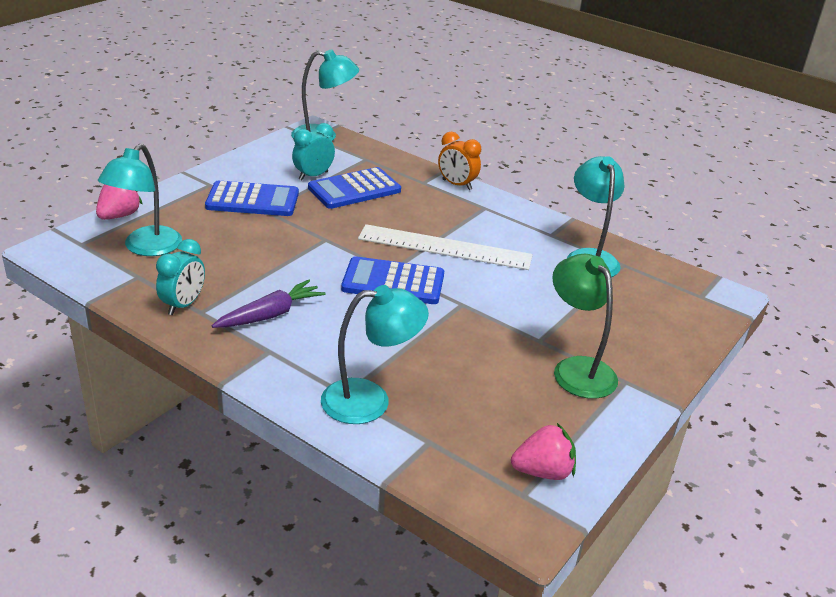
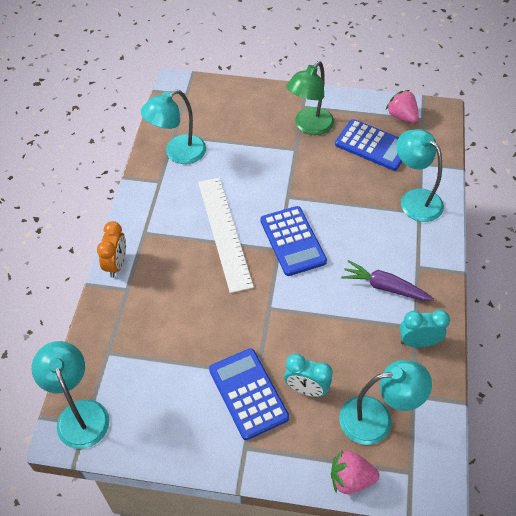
camera: 115 degrees left, 20 degrees up
turquoise clock [292,123,335,180] -> turquoise clock moved to [284,354,333,397]
blue calculator [308,167,401,209] -> blue calculator moved to [335,119,402,171]

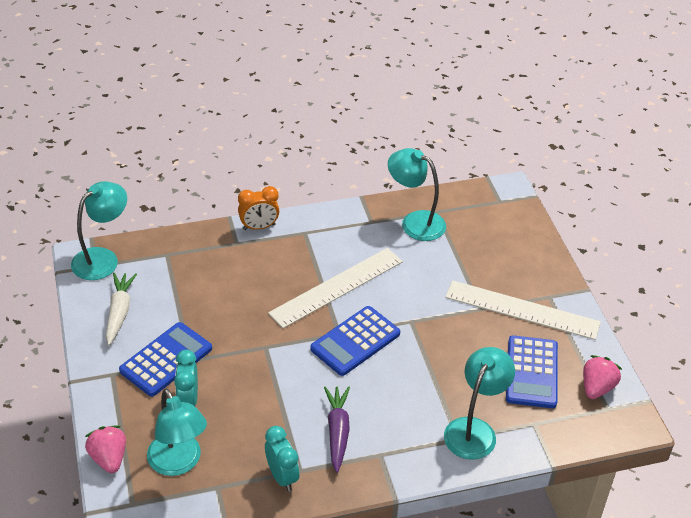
camera: 65 degrees right, 10 degrees down
green lamp [286,61,334,135] -> white ruler [445,280,601,340]
none -> white carrot [106,273,137,345]

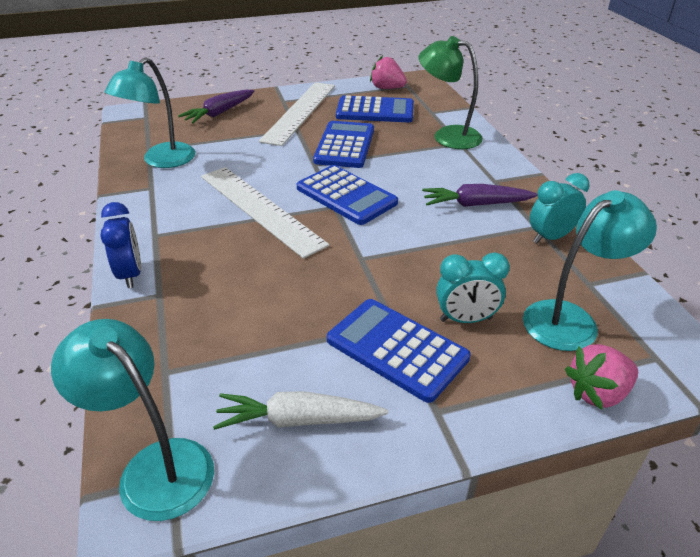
camera: 90 degrees left, 5 degrees down
orange clock [238,186,279,230] -> blue clock [101,202,141,288]
turquoise lamp [444,347,515,460] -> green lamp [419,36,483,149]
none -> purple carrot [178,90,255,123]
none -> blue calculator [313,121,374,168]

